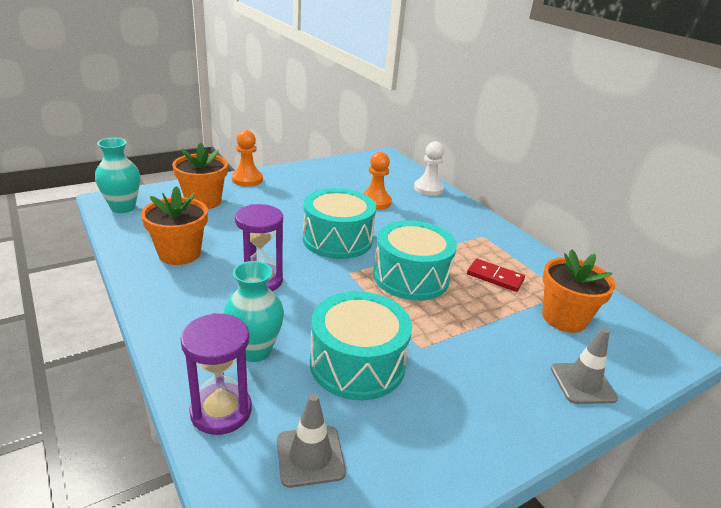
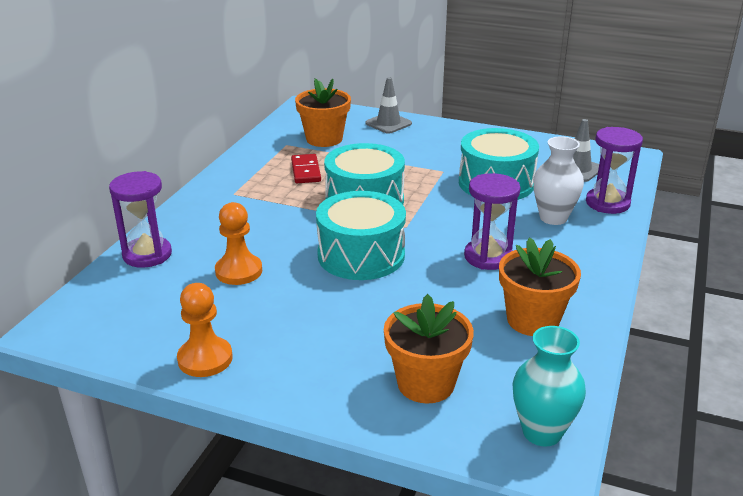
camera: 125 degrees left, 0 degrees up
turquoise vase [224,261,284,362] -> white vase [533,136,584,225]
orange pawn [232,130,263,187] -> orange pawn moved to [177,283,233,377]
white pawn [414,141,444,196] -> purple hourglass [109,171,172,268]

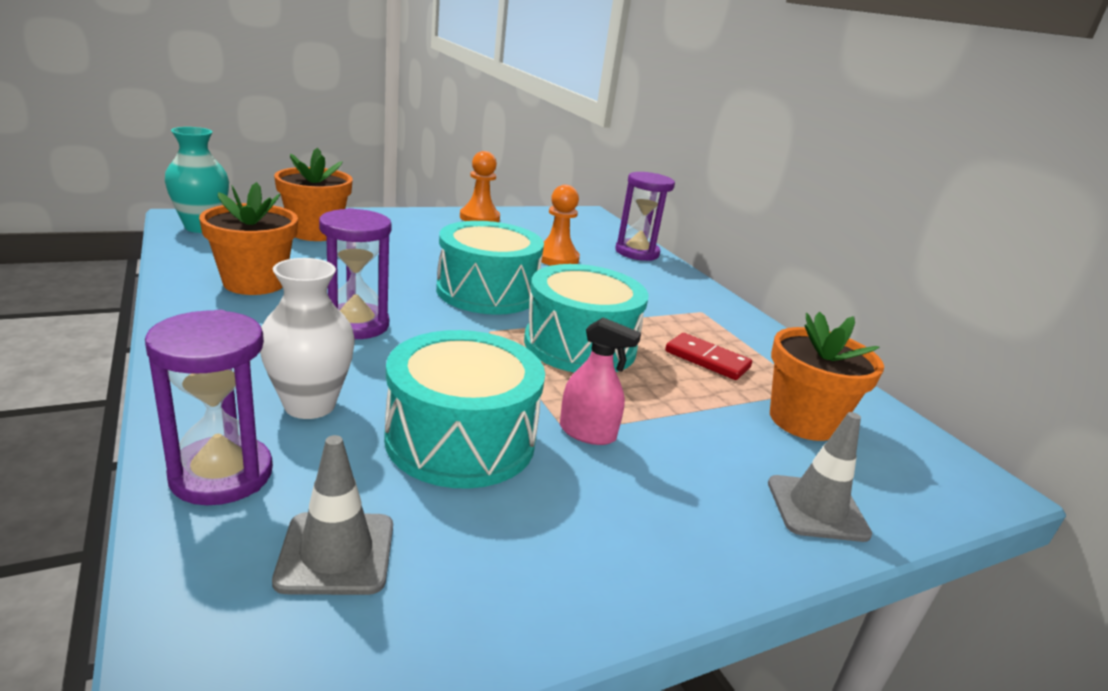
camera: 130 degrees right, 5 degrees down
none -> pink spray bottle [560,317,641,445]

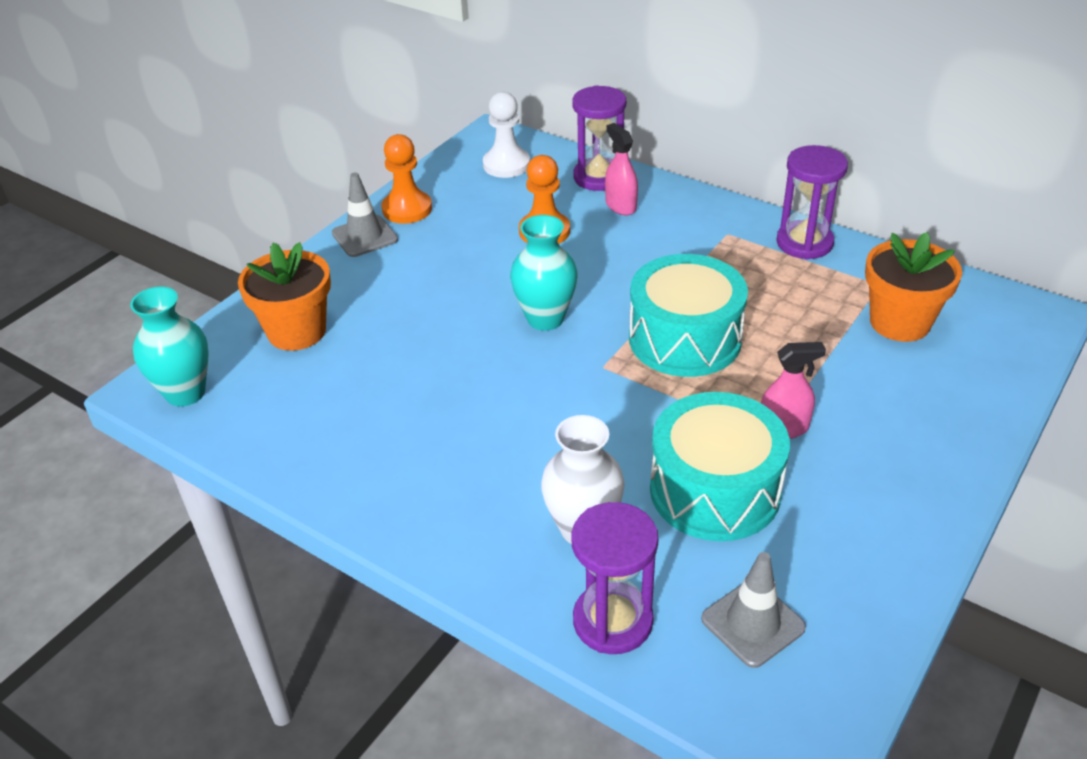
camera: 25 degrees left, 15 degrees up
orange flower pot [199,182,298,295] -> none
purple hourglass [319,208,392,339] -> purple hourglass moved to [776,145,848,260]
turquoise drum [436,221,544,315] -> turquoise vase [510,215,578,331]
red domino [665,333,752,380] -> none
grey traffic cone [768,412,872,542] -> grey traffic cone moved to [332,173,398,257]
none -> white pawn [483,92,530,178]
none -> pink spray bottle [605,123,638,215]

